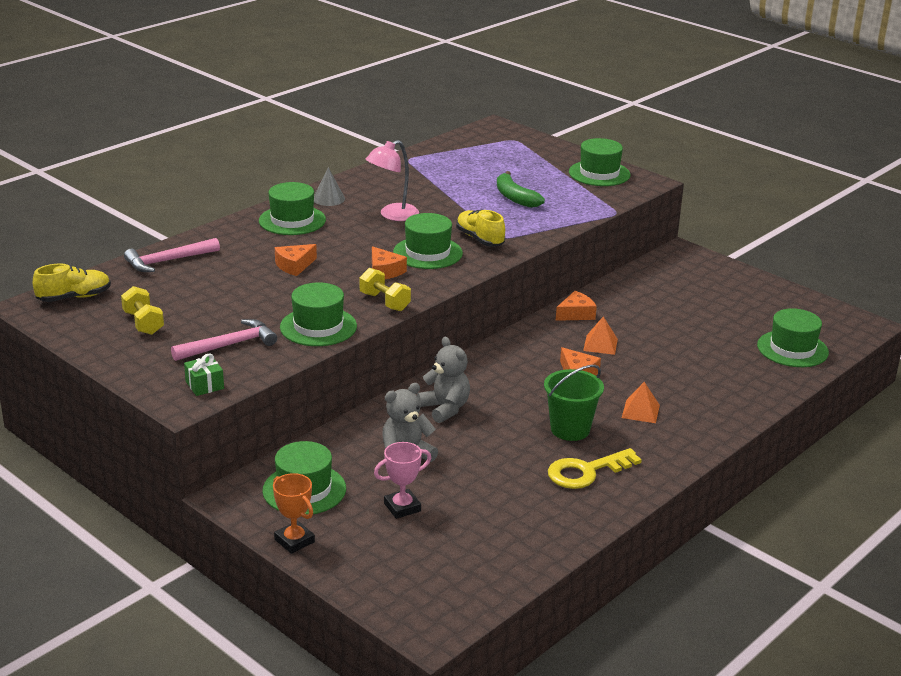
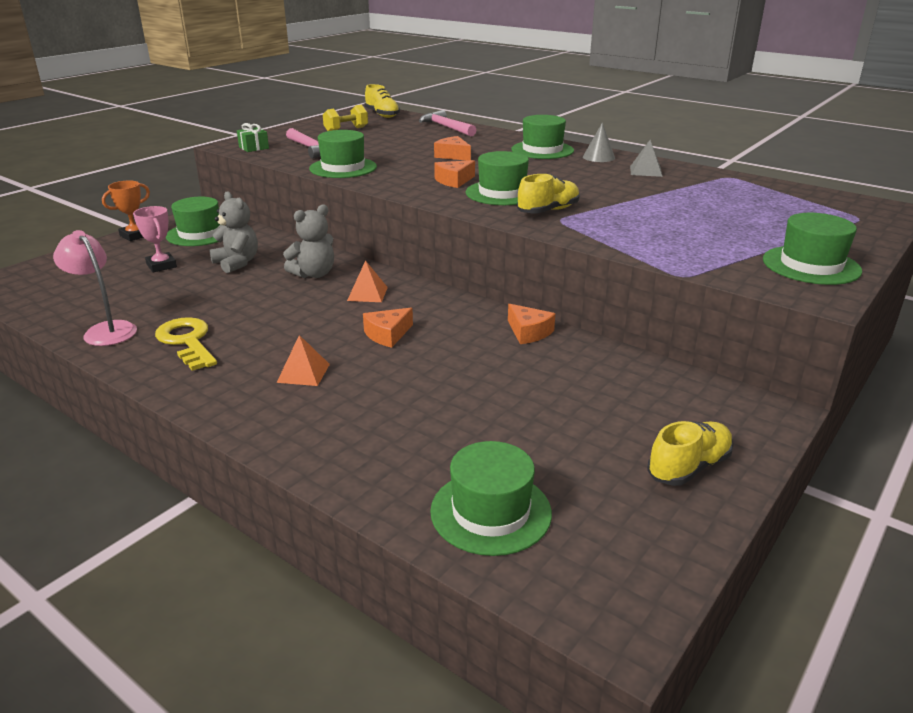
camera: 85 degrees right, 0 degrees up
yellow dumbbell [360,268,411,311] -> none
pink lamp [366,140,419,221] -> pink lamp moved to [53,230,137,346]
green banana [497,171,545,208] -> none
green bucket [544,365,604,441] -> none
orange pyramid [583,316,618,355] -> orange pyramid moved to [347,260,388,302]
none -> grey pyramid [630,140,662,177]
none -> yellow shoe [647,421,734,486]

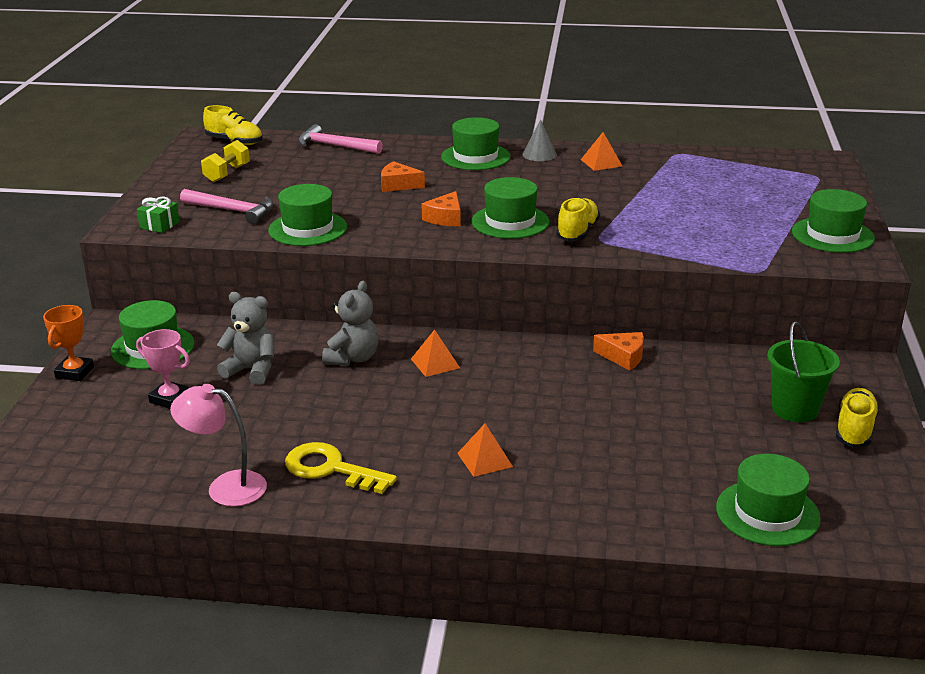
camera: 30 degrees left, 0 degrees up
orange cheese [363,308,413,348] -> none
grey pyramid [630,140,662,177] -> orange pyramid [581,132,622,171]
none -> green bucket [767,321,840,422]

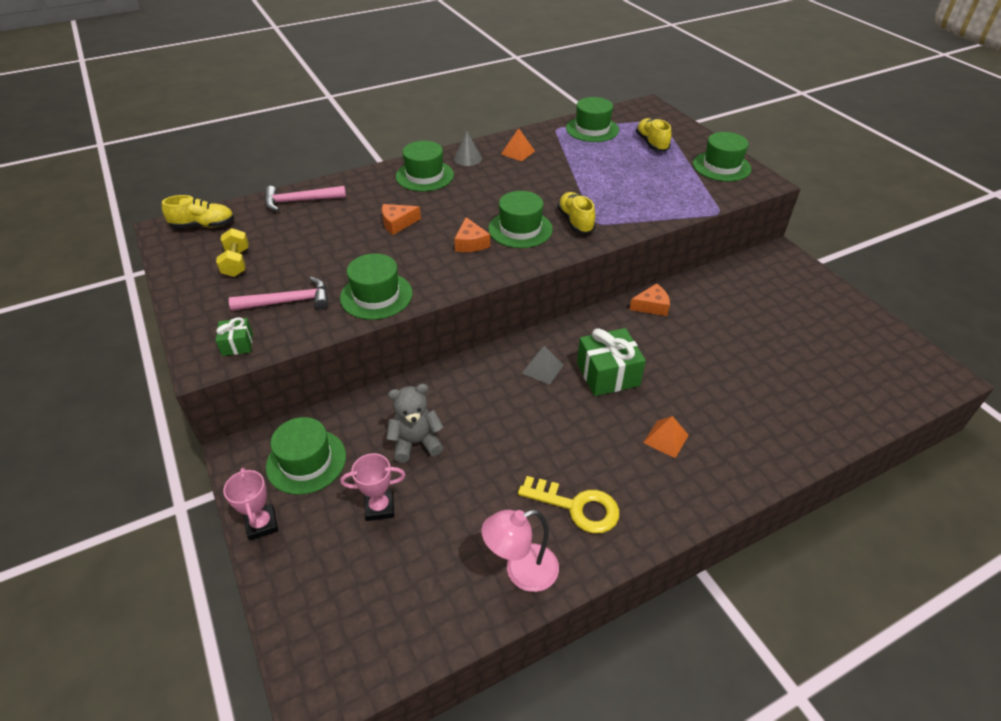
camera: 35 degrees left, 15 degrees up
orange trophy [43,305,94,381] -> pink trophy [223,468,278,540]
yellow key [285,442,397,494] -> yellow key turned 150 degrees counterclockwise [518,476,620,534]
grey teddy bear [322,281,379,366] -> none
orange pyramid [411,329,460,377] -> grey pyramid [522,346,563,385]
green hat [716,454,821,546] -> green hat moved to [566,97,619,142]
green bucket [767,321,840,422] -> none
yellow shoe [836,388,879,447] -> yellow shoe moved to [636,118,671,152]
none -> green gift [577,328,646,396]

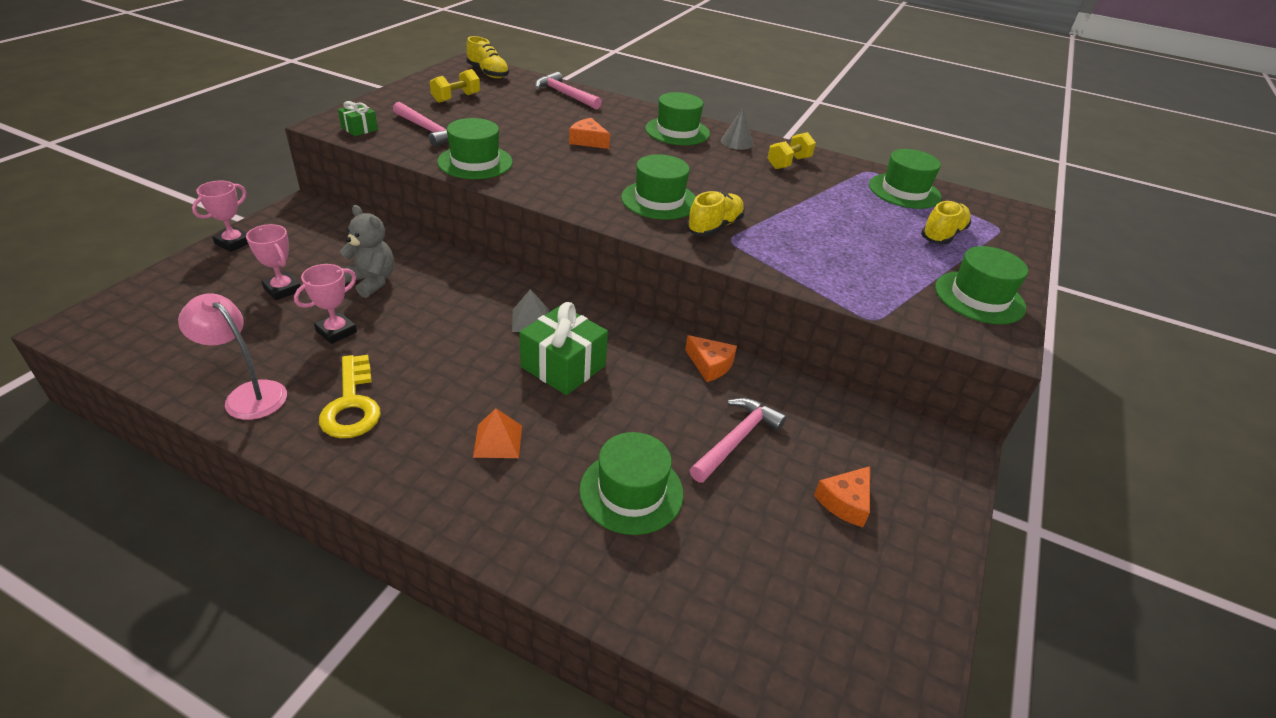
camera: 50 degrees right, 5 degrees down
green hat [266,417,346,495] -> green hat moved to [579,432,684,535]
orange cheese [454,217,490,252] -> orange cheese moved to [814,466,870,527]
orange pyramid [501,128,535,161] -> yellow dumbbell [767,132,816,169]
none -> pink trophy [294,264,357,344]
none -> pink hammer [689,398,786,483]

